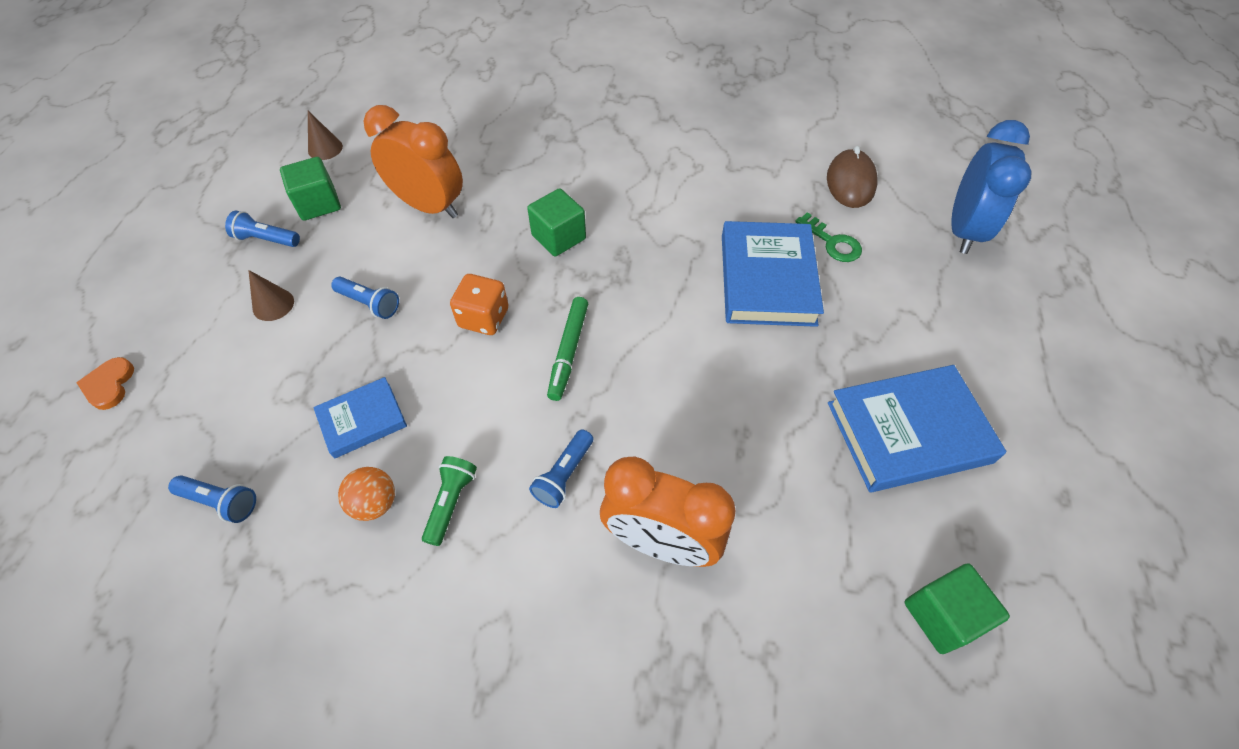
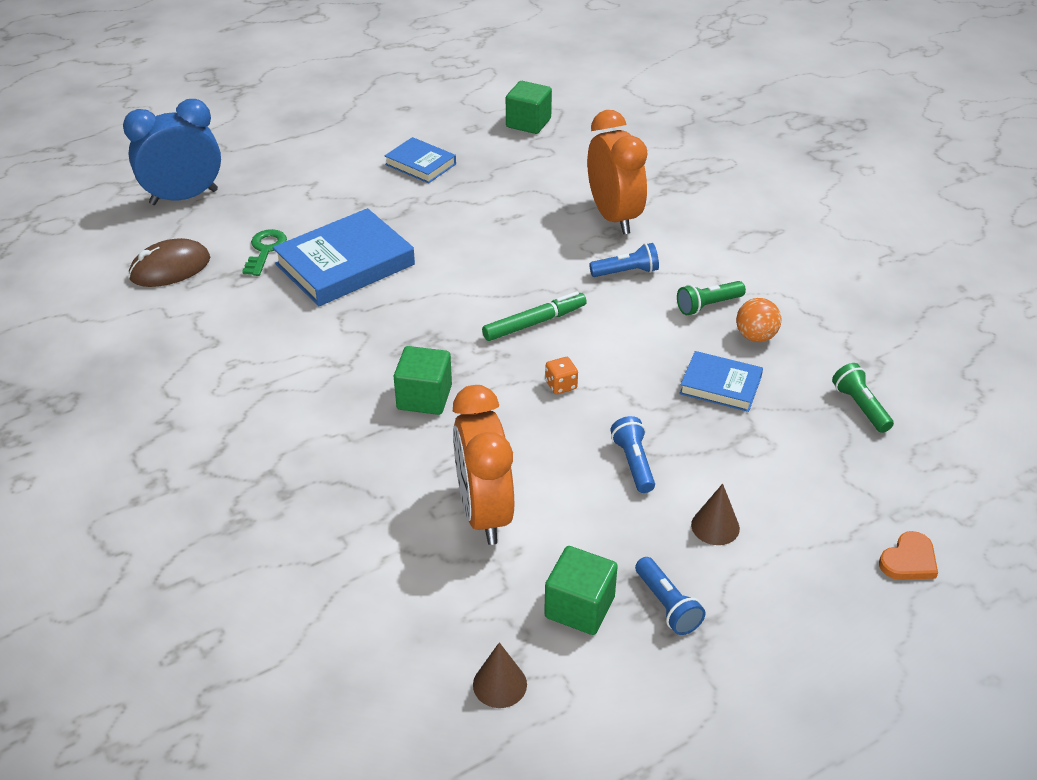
camera: 130 degrees left, 15 degrees down
blue flashlight [168,475,256,523] -> green flashlight [832,363,894,433]
orange dice [450,274,508,335] -> orange dice [545,357,578,394], size x0.59
blue book [828,365,1006,492] -> blue book [384,137,456,183], size x0.57

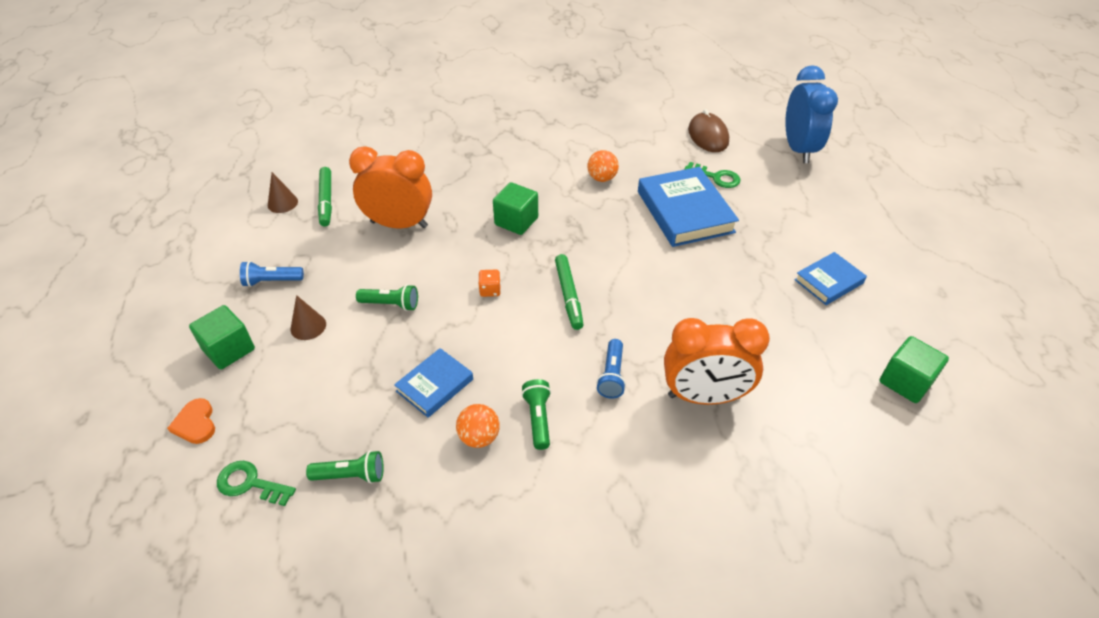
camera: 110 degrees right, 5 degrees up
green cube [544,546,618,635] -> green cube moved to [189,305,255,369]
blue flashlight [610,416,655,493] -> green flashlight [356,284,418,311]
none -> green key [217,461,296,506]
none -> green marker [318,167,332,227]
none -> orange ball [587,150,619,182]

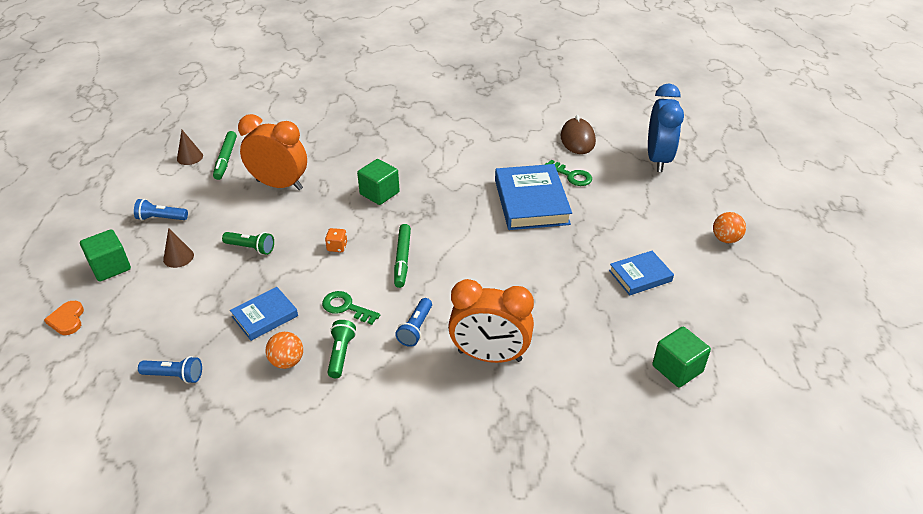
camera: 10 degrees right, 5 degrees down
green key [217,461,296,506] -> green key moved to [322,291,380,325]
green flashlight [306,450,384,484] -> blue flashlight [138,356,202,384]
orange ball [587,150,619,182] -> orange ball moved to [713,212,746,243]

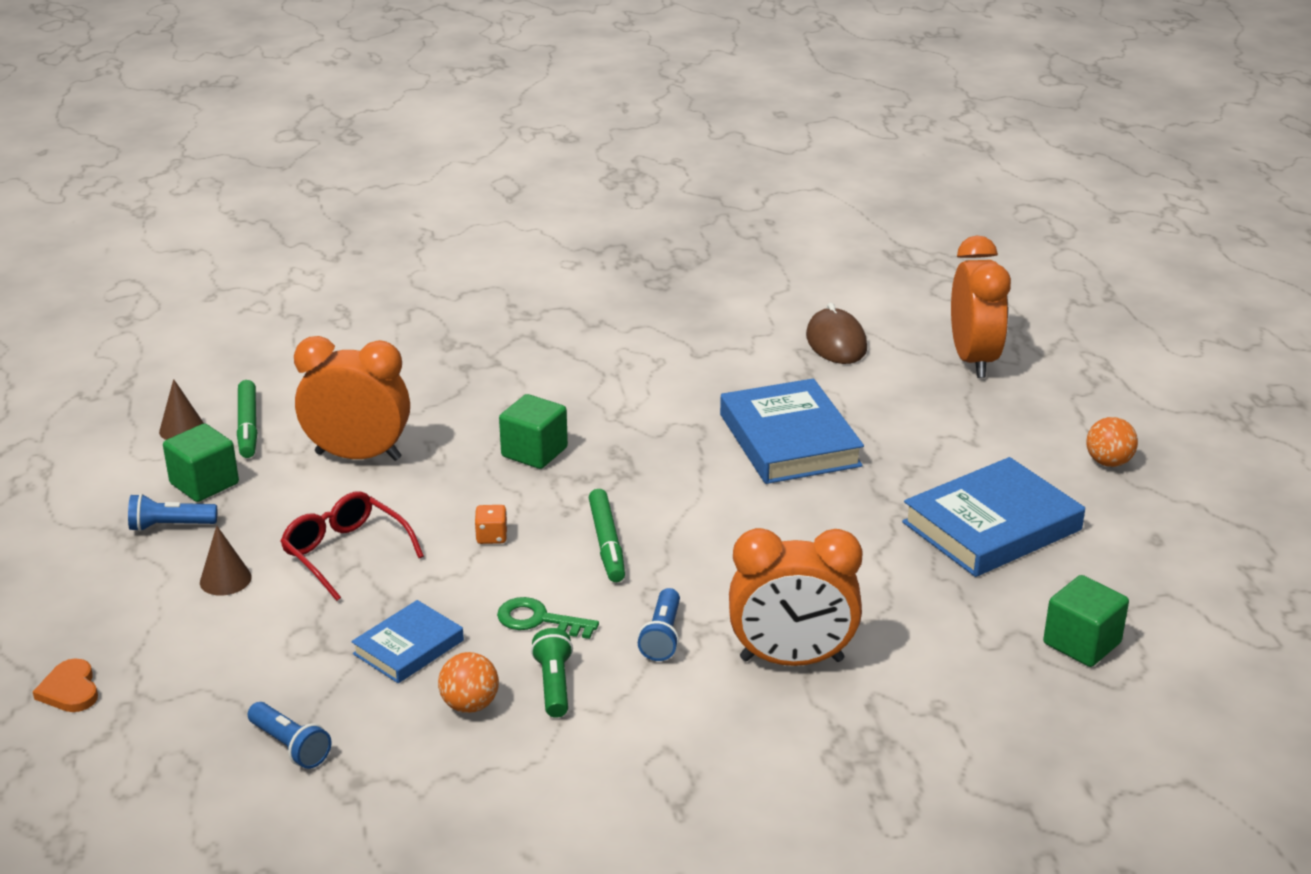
camera: 10 degrees left, 10 degrees down
green cube [80,229,131,282] -> green cube moved to [163,423,239,502]
blue flashlight [138,356,202,384] -> blue flashlight turned 45 degrees clockwise [248,702,332,769]
green flashlight [222,232,274,255] -> red glasses [280,491,424,601]
green key [545,160,592,186] -> none
blue book [609,251,674,295] -> blue book [902,457,1085,577], size x1.77
blue clock [648,84,684,172] -> orange clock [951,236,1011,378]

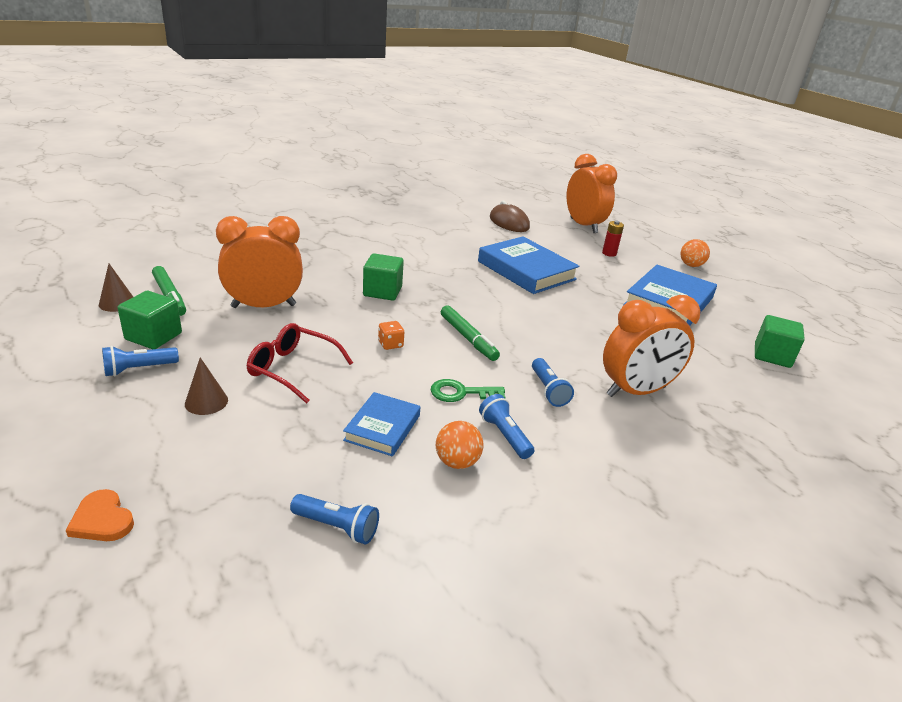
camera: 25 degrees left, 0 degrees up
green flashlight [531,628,573,718] -> blue flashlight [479,394,535,459]
none -> red battery [602,221,624,257]

